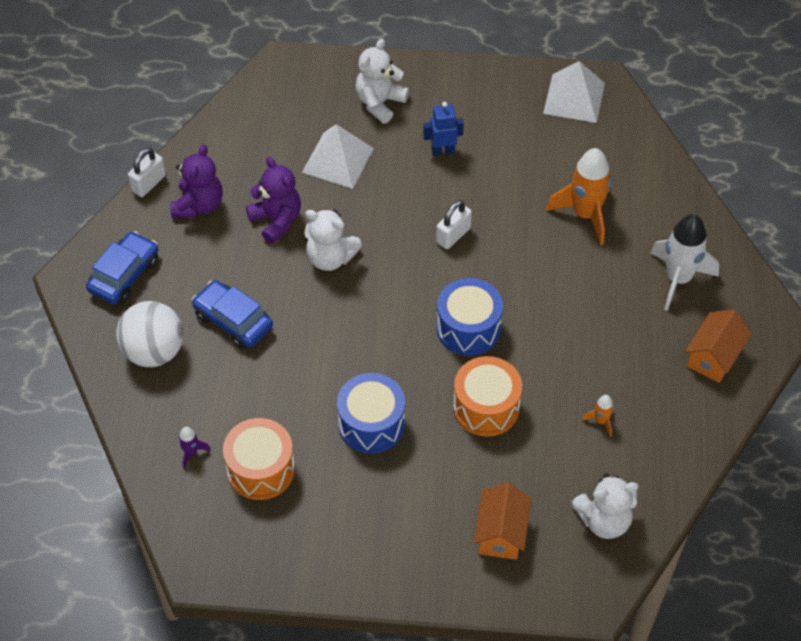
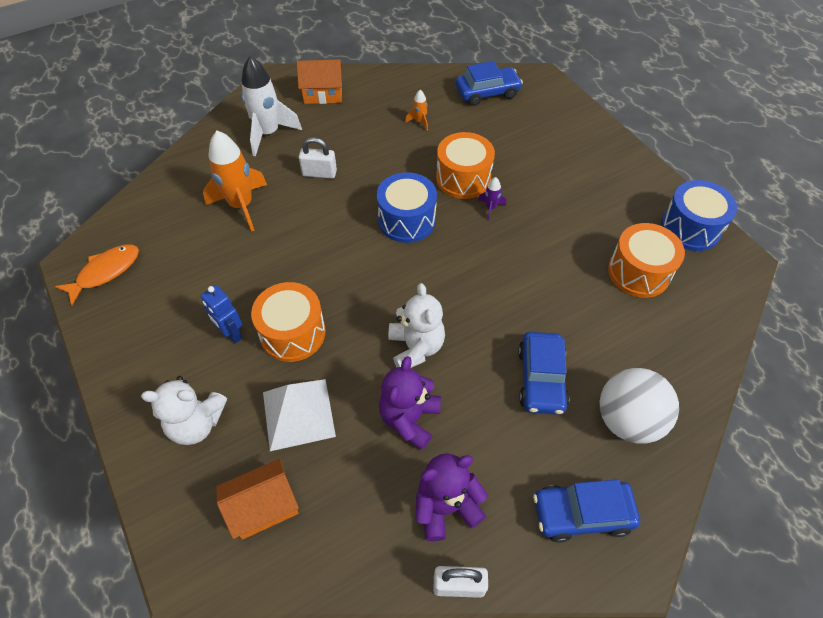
camera: 125 degrees left, 0 degrees up
purple rocket [178,427,211,470] -> purple rocket moved to [478,177,506,220]
blue drum [337,373,405,454] -> blue drum moved to [661,180,737,251]
white padlock [436,200,472,249] -> white padlock moved to [299,137,337,178]
orange house [474,482,531,560] -> orange house moved to [217,459,299,540]
white pyramid [543,61,605,123] -> orange fish [55,244,139,305]
white teddy bear [571,473,639,539] -> blue car [456,61,523,106]
none -> orange drum [251,282,326,362]

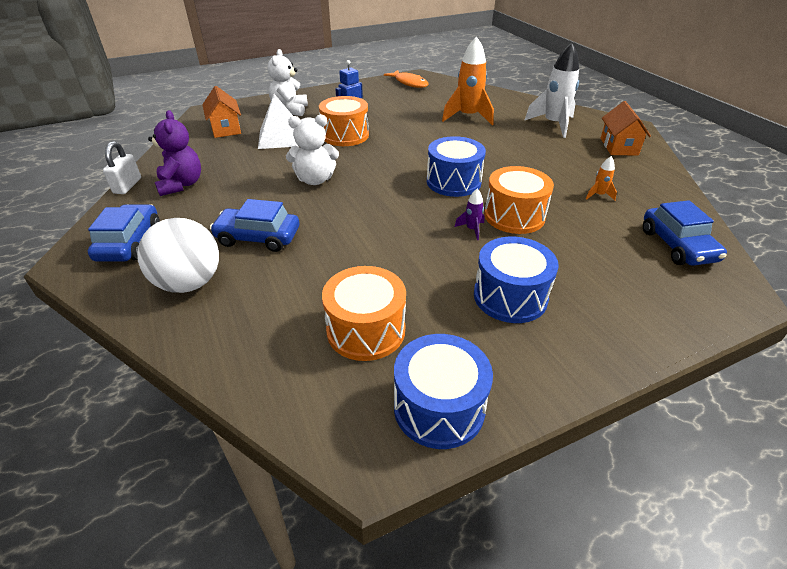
camera: 95 degrees right, 15 degrees down
white padlock [299,137,337,178] -> none
purple teddy bear [379,356,441,450] -> none
none -> blue drum [474,237,559,323]

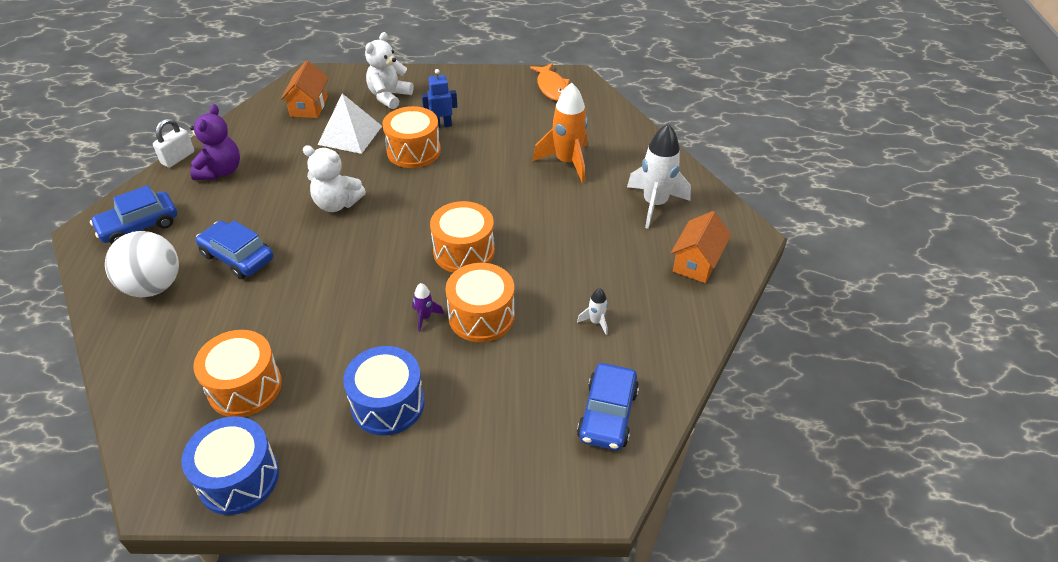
camera: 25 degrees right, 5 degrees up
blue car [88,204,160,262] -> blue car turned 150 degrees counterclockwise [90,185,177,244]
blue drum [427,136,486,197] -> orange drum [430,201,495,273]
orange rocket [586,156,617,200] -> white rocket [577,288,608,335]

